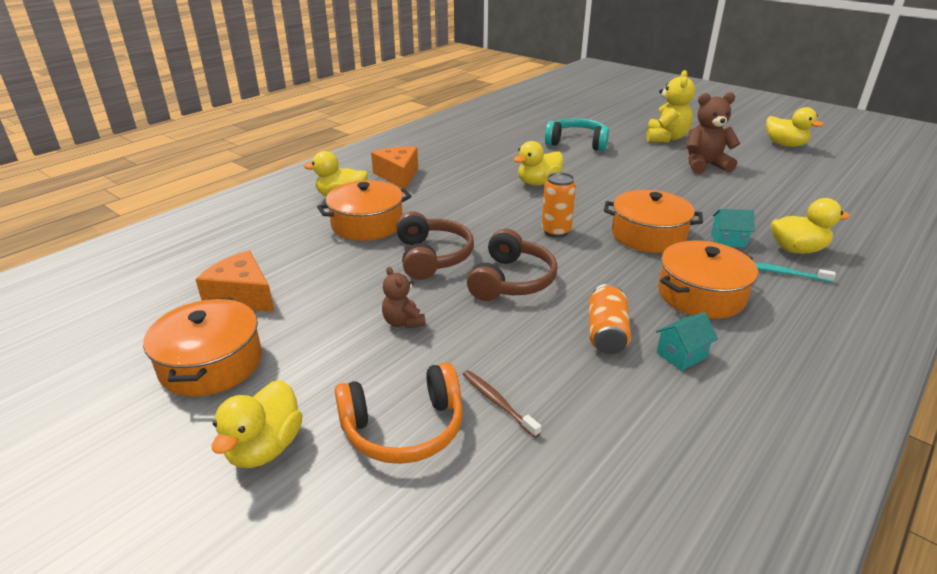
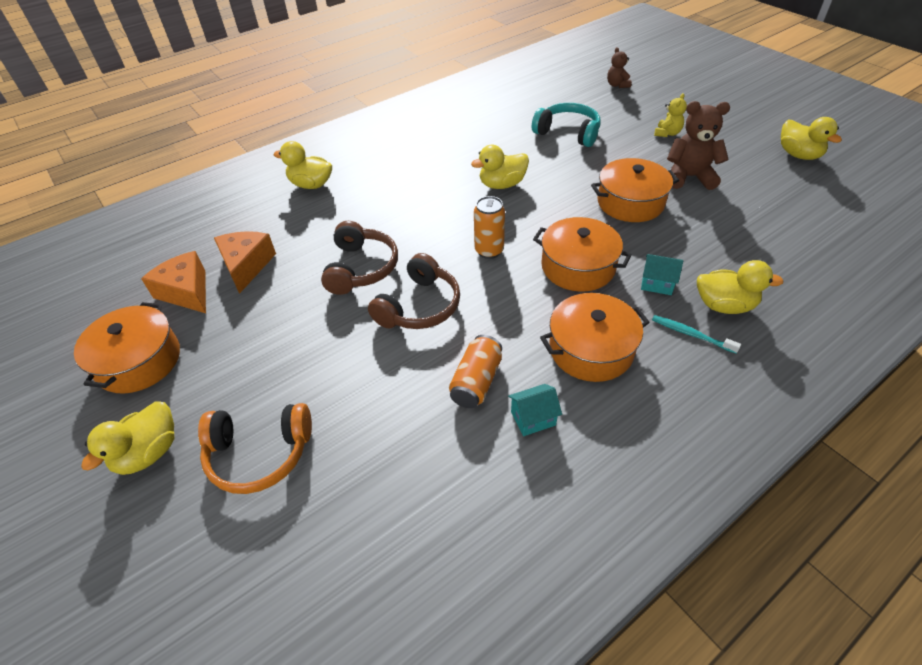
camera: 15 degrees right, 15 degrees up
orange pot [317,180,411,241] -> orange pot moved to [591,158,679,222]
orange cheese [371,146,418,189] -> orange cheese moved to [214,231,276,294]
brown teddy bear [382,267,426,329] -> brown teddy bear moved to [607,47,632,88]
brown toothbrush [463,370,541,438] -> none
yellow teddy bear [646,70,695,142] -> yellow teddy bear [654,93,687,137], size x0.57

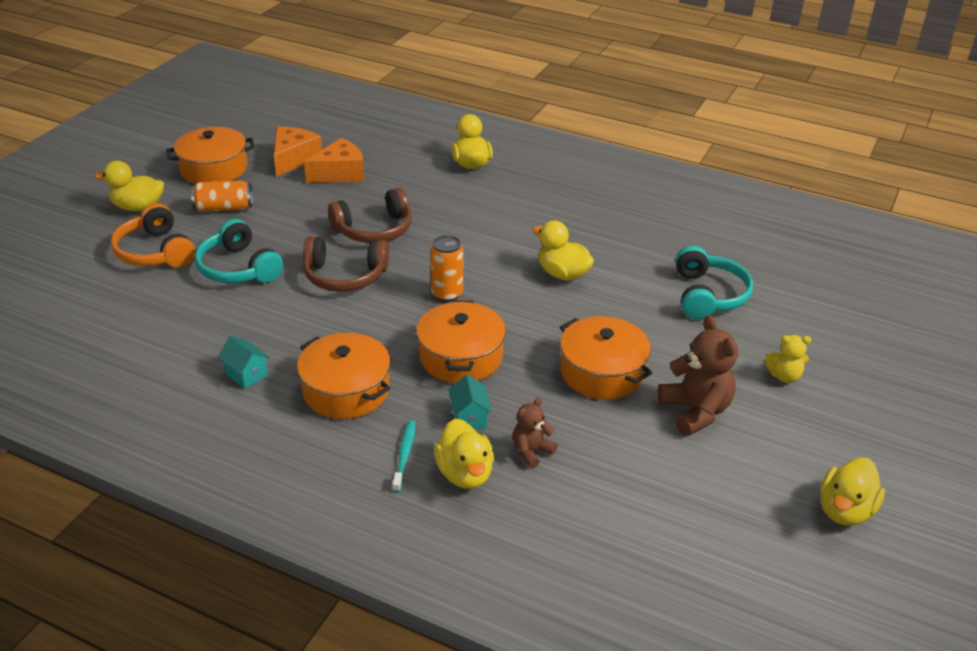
camera: 60 degrees right, 10 degrees down
orange can [449,335,502,408] -> orange can moved to [191,181,253,212]
brown teddy bear [607,47,632,88] -> brown teddy bear moved to [513,397,557,468]
none -> turquoise headphones [195,219,283,283]

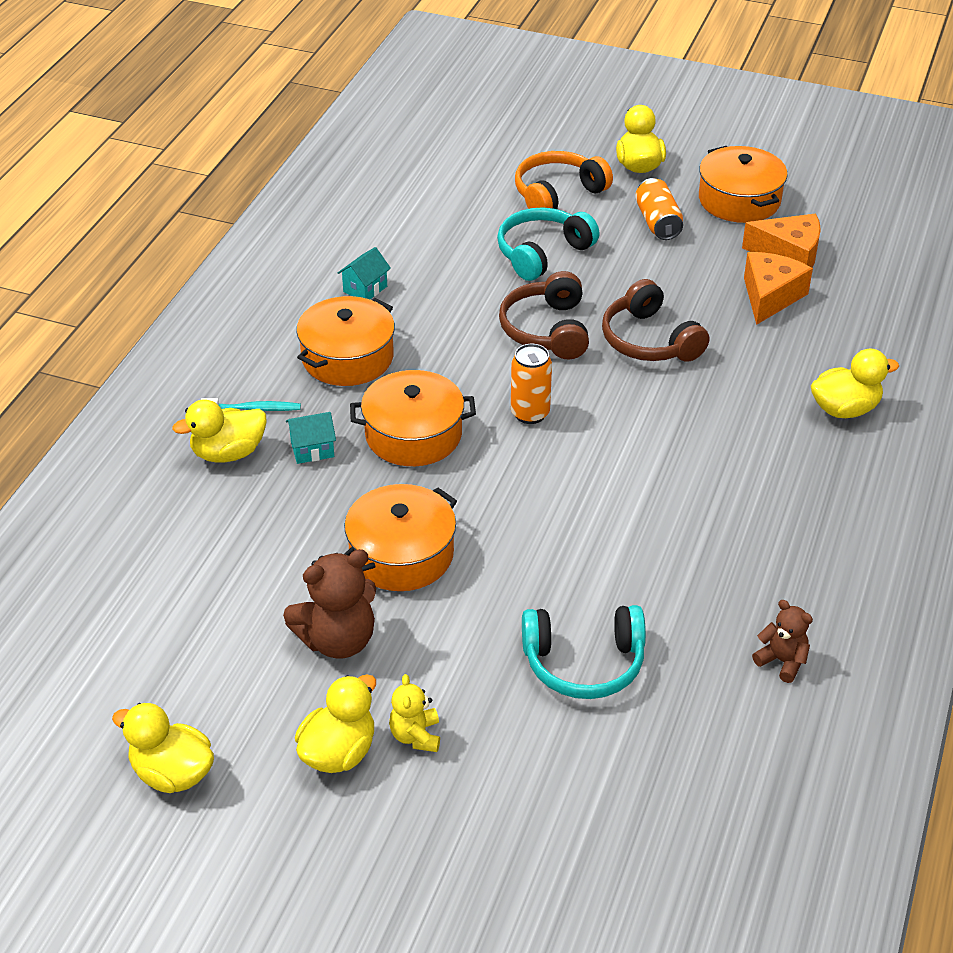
camera: 85 degrees right, 5 degrees up
orange cheese [304,138,364,183] -> orange cheese turned 120 degrees counterclockwise [744,252,813,325]
brown teddy bear [513,397,557,468] -> brown teddy bear moved to [752,600,813,683]
yellow duck [533,221,594,281] -> yellow duck moved to [295,674,376,773]

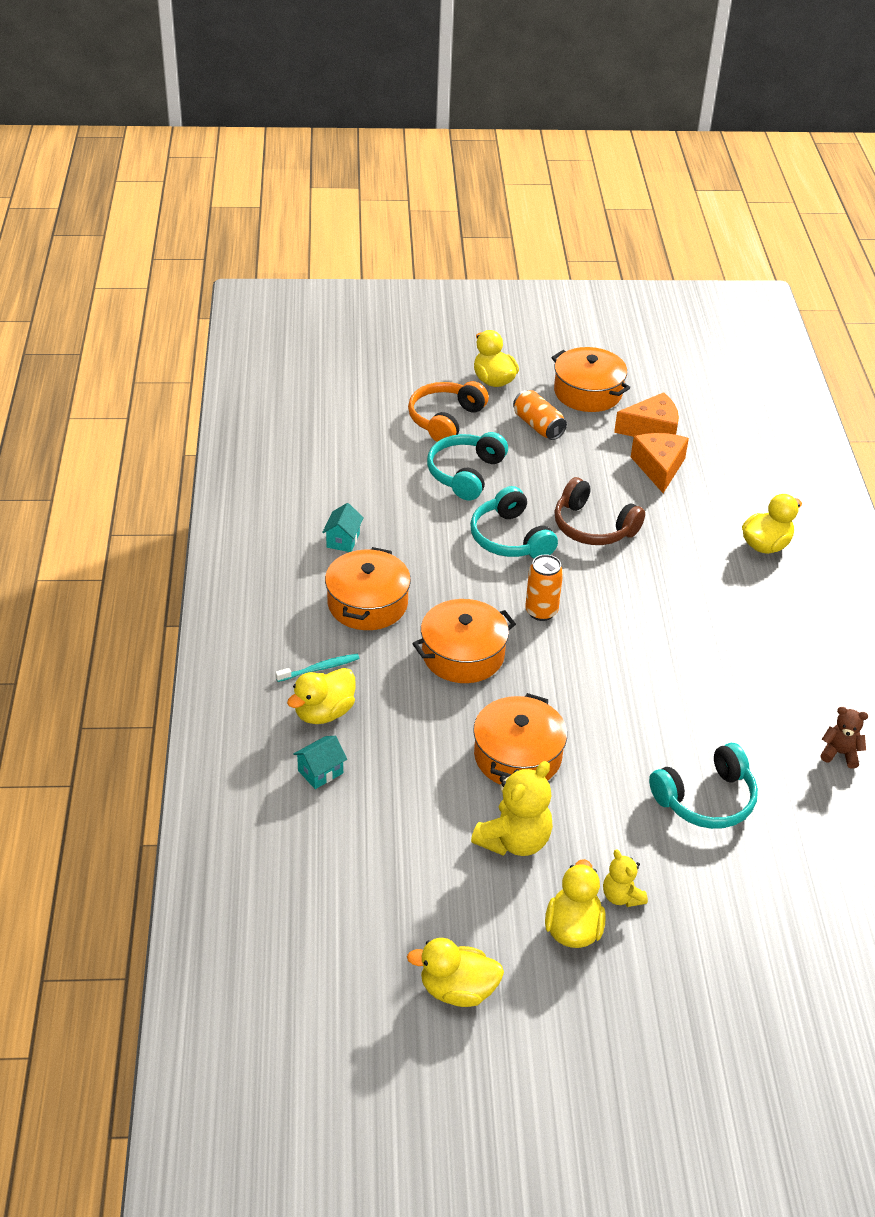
camera: 25 degrees left, 0 degrees up
brown teddy bear [283,549,376,659] -> yellow teddy bear [471,761,553,856]
turquoise house [286,412,336,464] -> turquoise house moved to [293,736,347,789]
brown headphones [499,271,589,359] -> turquoise headphones [470,486,558,558]

